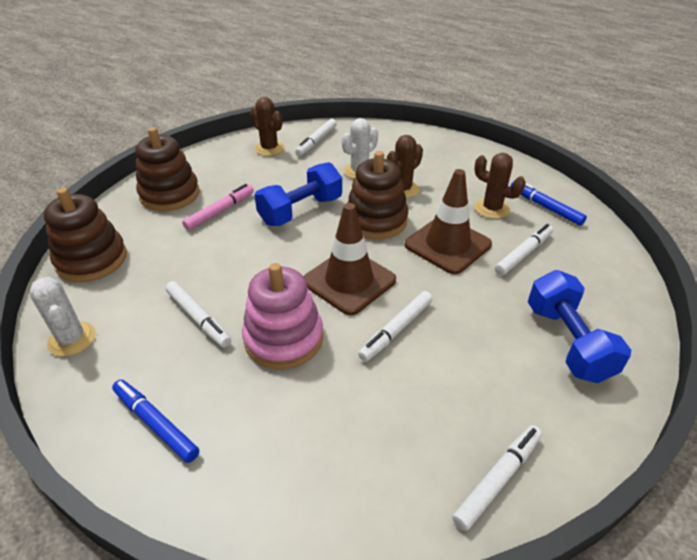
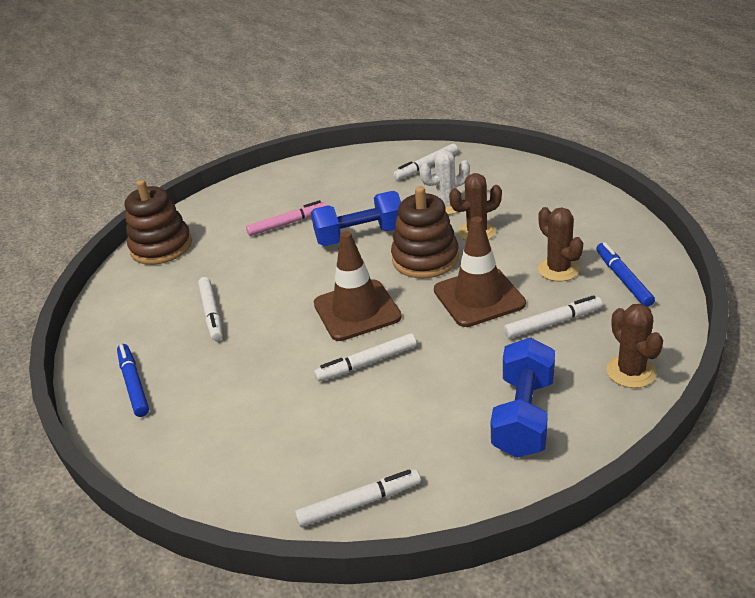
camera: 30 degrees right, 5 degrees down
white cactus [29,277,96,357] -> none
brown stacking toy [135,127,200,211] -> none
pink stacking toy [242,263,323,369] -> none
brown cactus [250,97,285,156] -> brown cactus moved to [606,304,663,388]

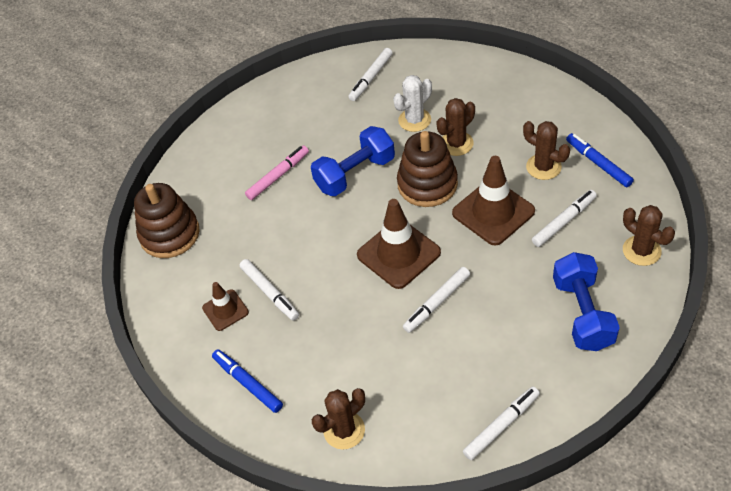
camera: 20 degrees left, 15 degrees up
none -> brown traffic cone [202,282,249,331]
none -> brown cactus [312,388,365,449]

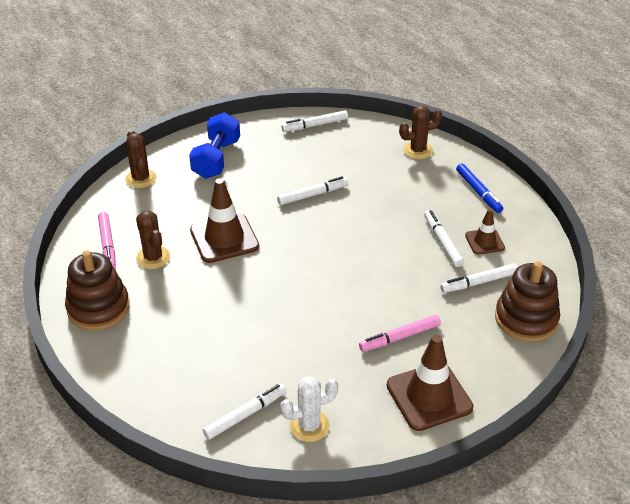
camera: 165 degrees left, 10 degrees down
blue dumbbell [311,126,395,196] -> none
brown traffic cone [357,199,441,289] -> brown traffic cone moved to [387,335,473,431]
white cactus [393,75,432,132] -> white cactus moved to [280,376,338,442]
brown stacking toy [397,131,458,207] -> brown stacking toy moved to [65,250,130,331]
brown cactus [436,98,475,156] -> none
white marker [532,190,597,247] -> white marker moved to [440,263,518,293]
blue marker [566,133,634,187] -> pink marker [98,212,116,268]

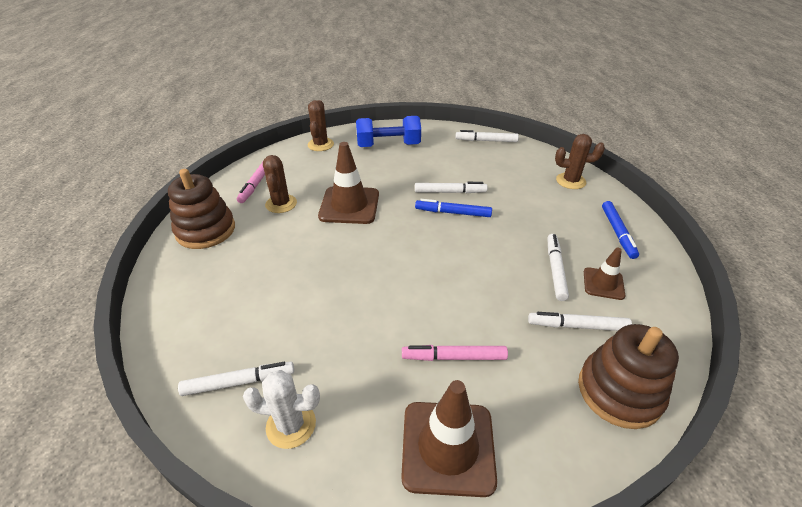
camera: 25 degrees right, 0 degrees up
blue dumbbell [189,112,240,179] -> blue dumbbell turned 45 degrees clockwise [356,116,421,147]
none -> blue marker [415,199,492,217]

